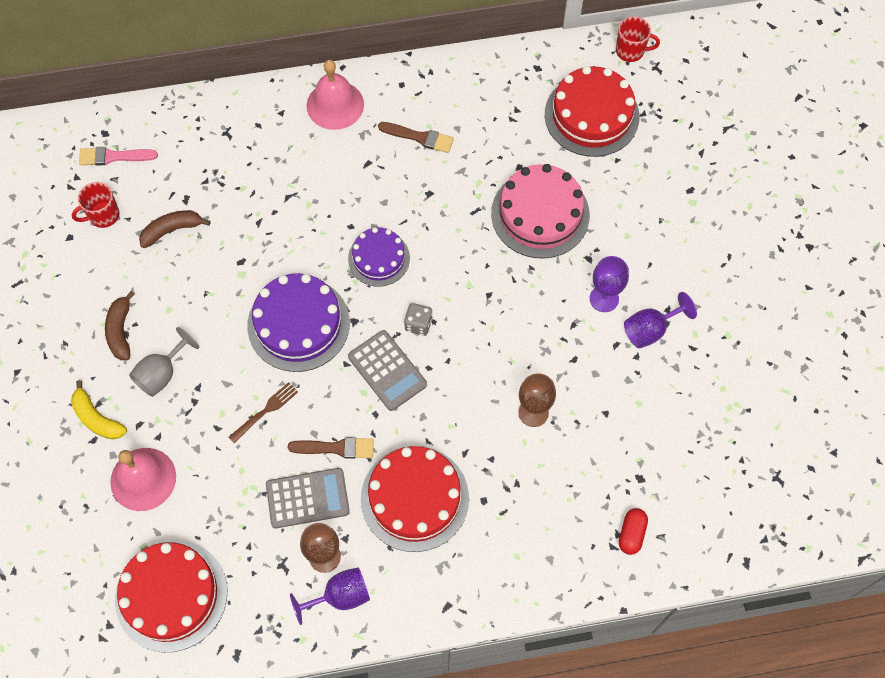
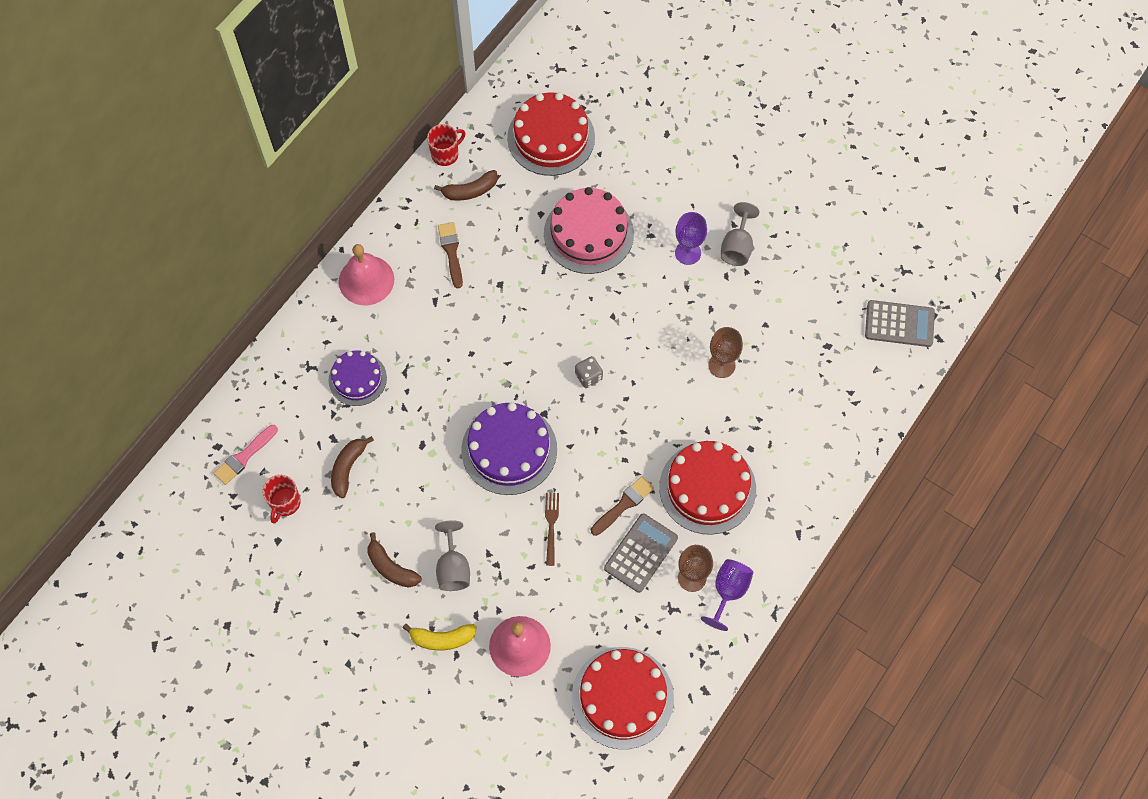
camera: 45 degrees left, 0 degrees up
purple cake [348,227,410,287] -> purple cake moved to [329,350,387,406]
grey calculator [348,330,427,411] -> grey calculator moved to [865,300,935,347]
brown brush [378,122,454,153] -> brown brush turned 75 degrees counterclockwise [438,222,463,289]
red mug [616,16,660,62] -> red mug moved to [427,124,465,166]
red capsule [619,508,648,555] -> none
purple goblet [624,292,697,348] -> grey goblet [720,202,760,266]
none -> brown banana [434,170,498,201]

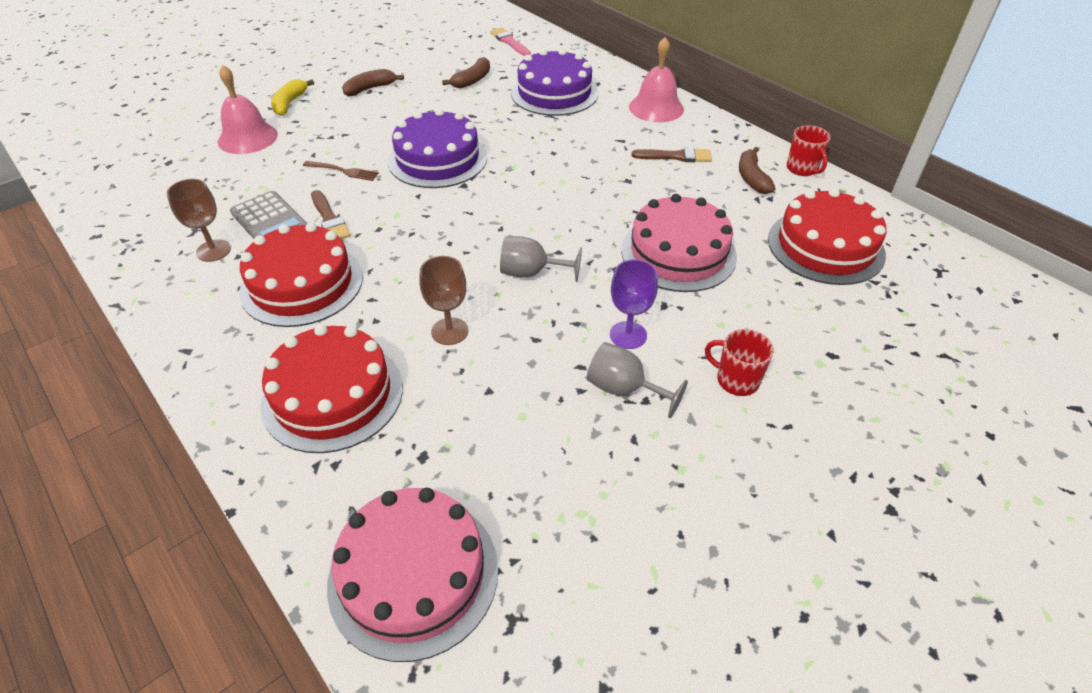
camera: 105 degrees right, 20 degrees down
red mug [263,475,301,524] -> red mug moved to [705,329,774,396]
purple cake [329,350,387,406] -> purple cake [511,48,598,116], size x1.62
brown banana [331,436,374,498] -> brown banana turned 90 degrees clockwise [442,57,490,88]
grey goblet [435,520,470,591] -> grey goblet moved to [500,236,582,282]
red cake [572,647,674,749] -> red cake moved to [261,324,403,453]
grey dice [575,356,603,388] -> none
purple goblet [701,559,754,631] -> none
grey calculator [865,300,935,347] -> pink cake [327,488,498,662]

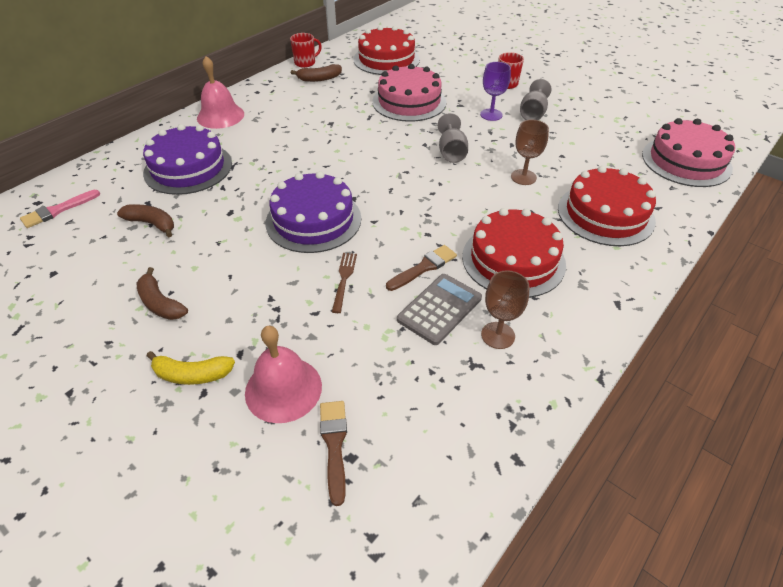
camera: 100 degrees left, 0 degrees up
brown brush [631,147,712,162] -> brown brush moved to [320,401,347,506]

